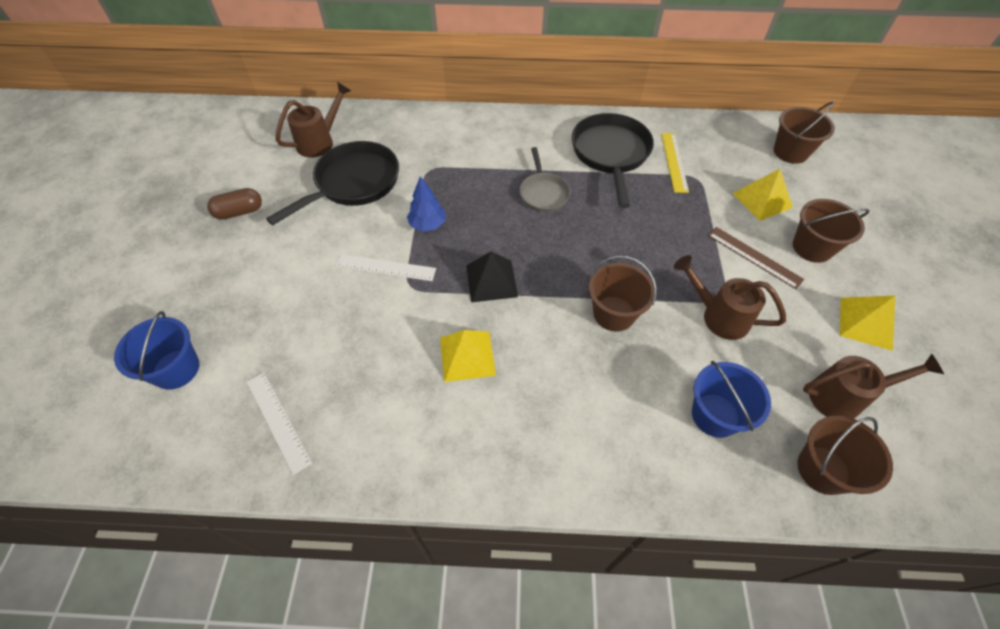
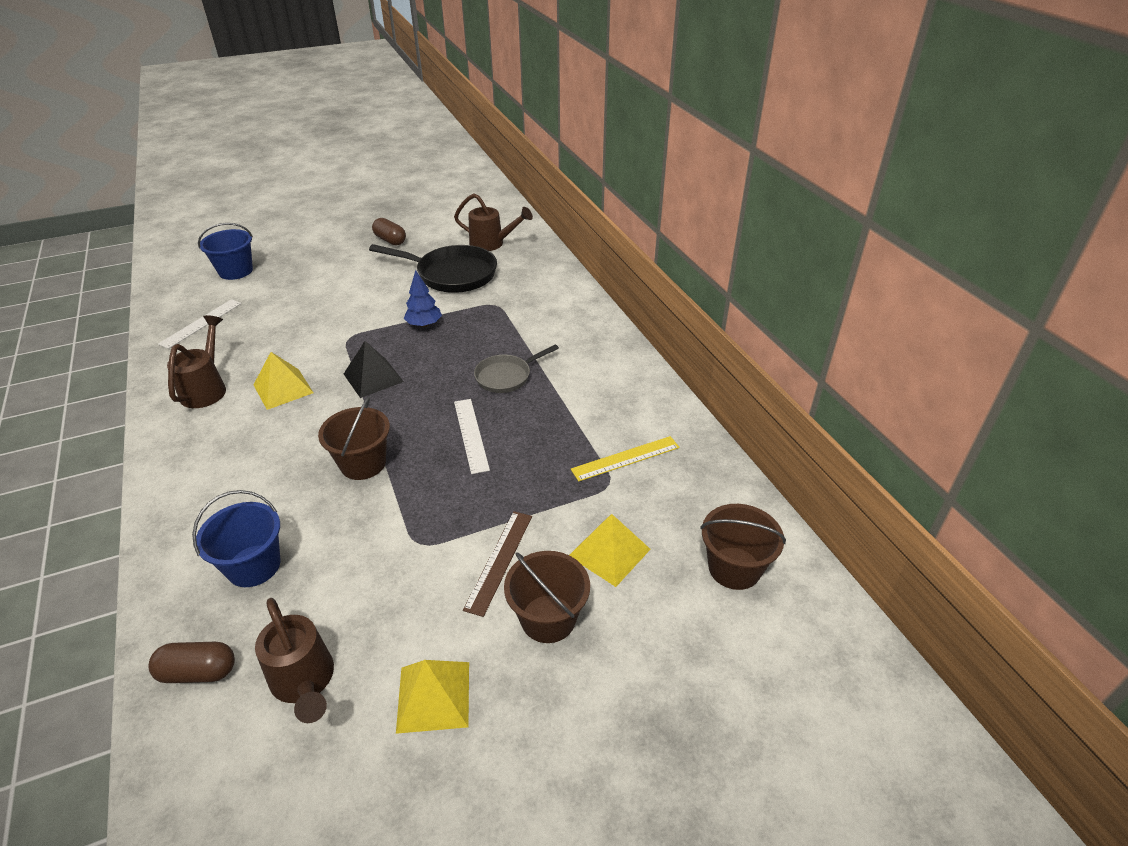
camera: 65 degrees right, 15 degrees down
white ruler [336,254,436,281] -> white ruler moved to [454,399,490,474]
black pan [572,113,654,208] -> none
brown watering can [674,255,786,340] -> brown watering can moved to [167,315,226,408]
brown bucket [797,416,893,495] -> brown capsule [149,642,235,683]

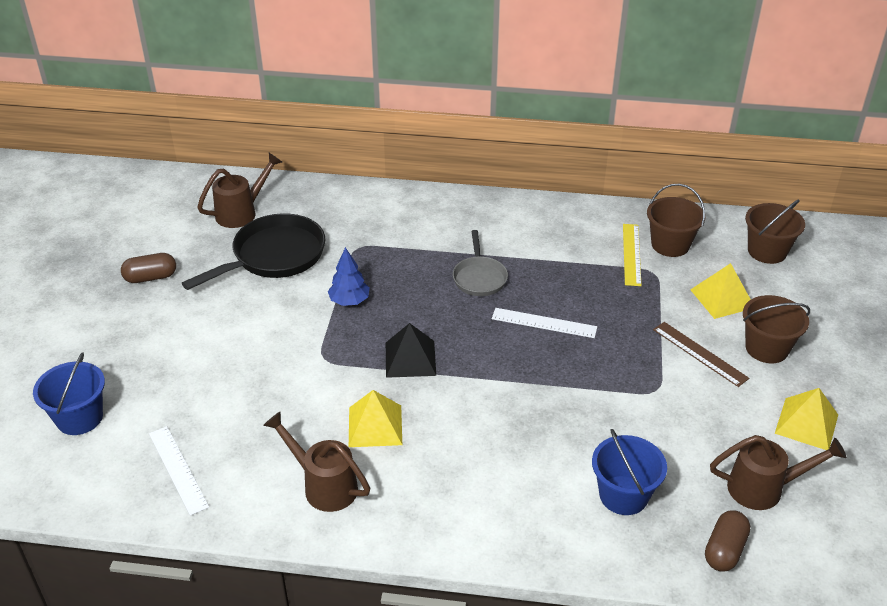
camera: 60 degrees left, 0 degrees up
brown bucket [318,397,390,480] -> brown bucket moved to [647,184,705,257]

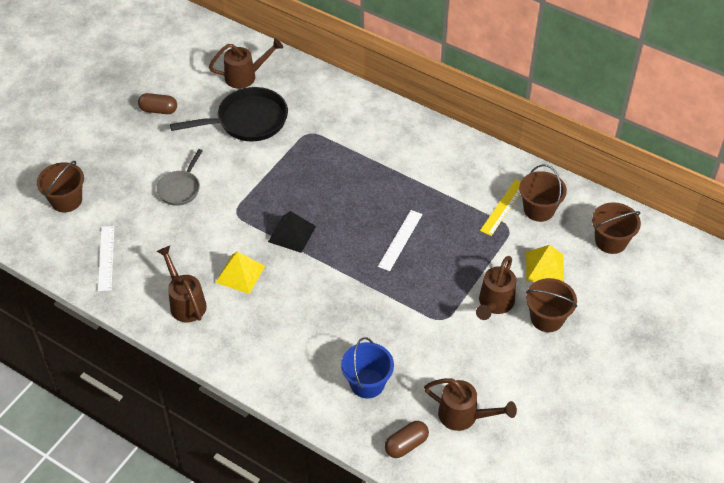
camera: 25 degrees right, 10 degrees up
blue bucket [33,352,105,435] -> brown bucket [37,161,84,212]
blue tree [328,247,370,306] -> none
grey pan [453,230,508,296] -> grey pan moved to [156,149,202,206]
white ruler [492,308,597,338] -> white ruler turned 75 degrees clockwise [378,210,423,271]
brown ruler [653,322,749,387] -> brown watering can [476,256,516,320]
yellow pyramid [775,388,838,450] -> none

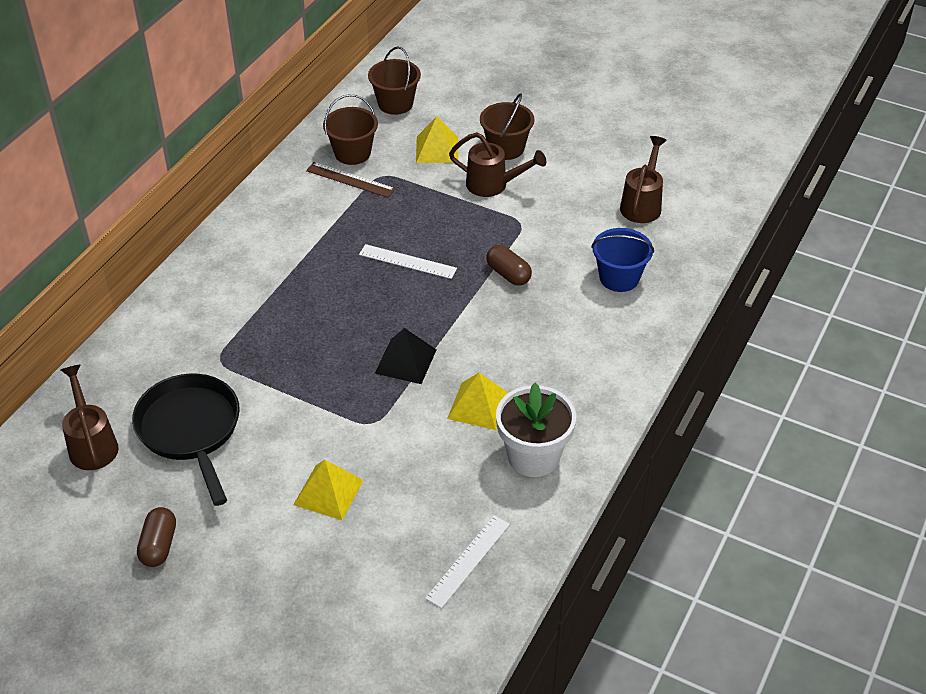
camera: 95 degrees left, 5 degrees down
brown bucket [37,161,84,212] -> none
white ruler [98,226,114,291] -> white ruler turned 45 degrees counterclockwise [425,515,510,608]
grey pan [156,149,202,206] -> yellow pyramid [293,460,364,520]
brown watering can [157,246,207,323] -> white flower pot [496,383,576,477]
brown capsule [385,421,429,458] -> brown capsule moved to [486,245,532,286]
yellow ruler [480,179,521,236] -> brown ruler [306,162,395,198]

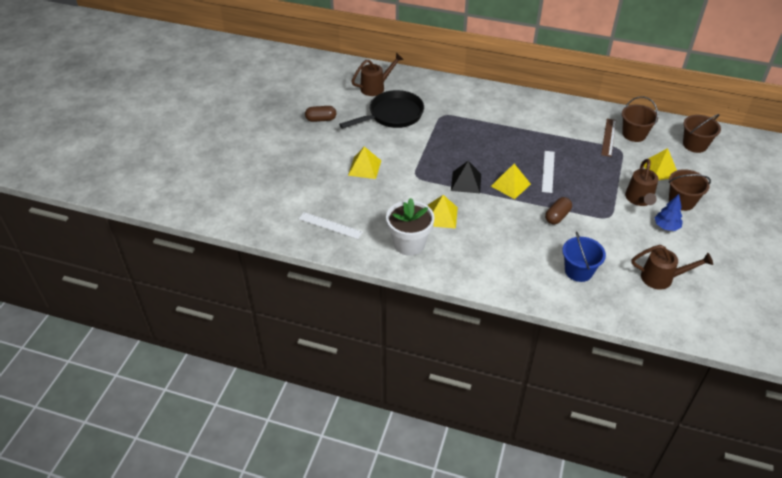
camera: 80 degrees right, 0 degrees up
none -> yellow pyramid [491,164,531,199]
none -> blue tree [654,194,683,231]

